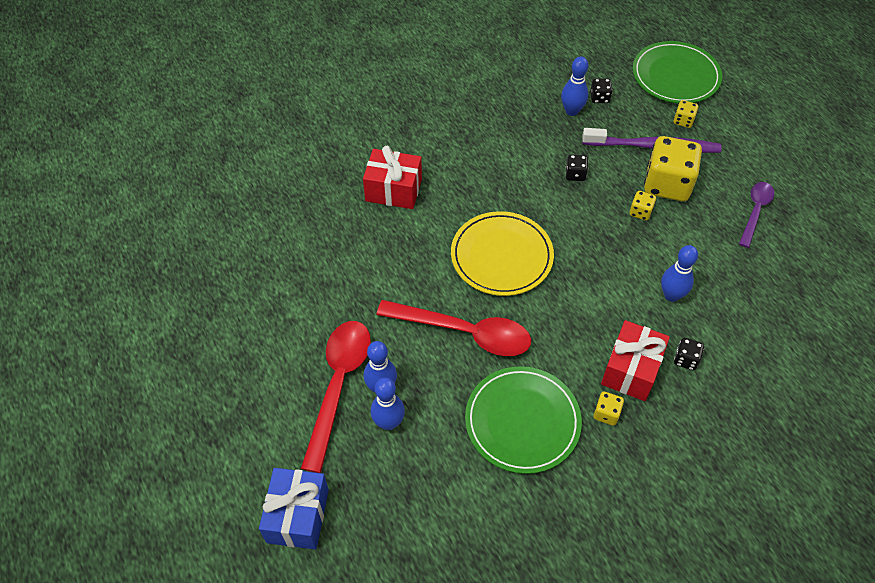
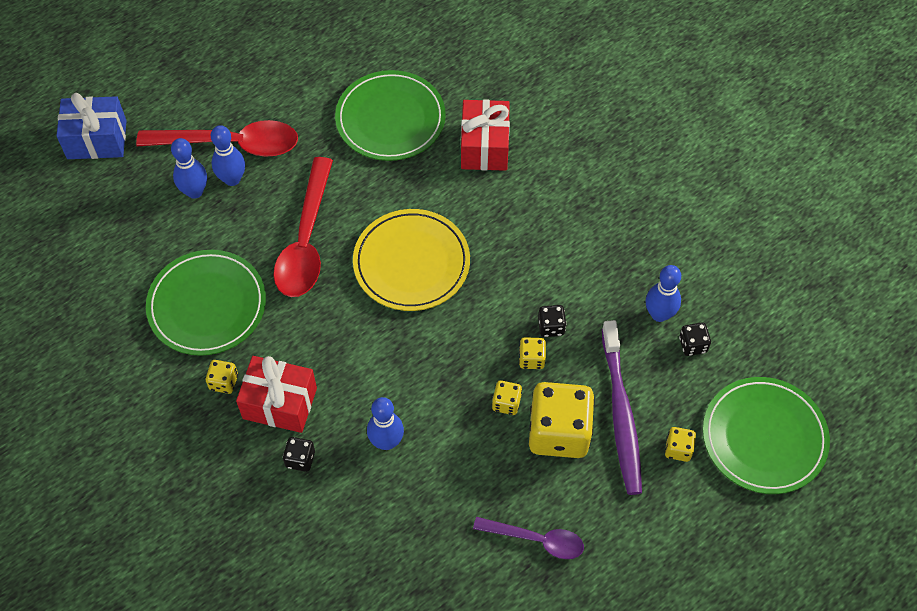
camera: 80 degrees right, 5 degrees up
none -> green plate [335,70,446,161]
none -> yellow dice [519,337,546,369]

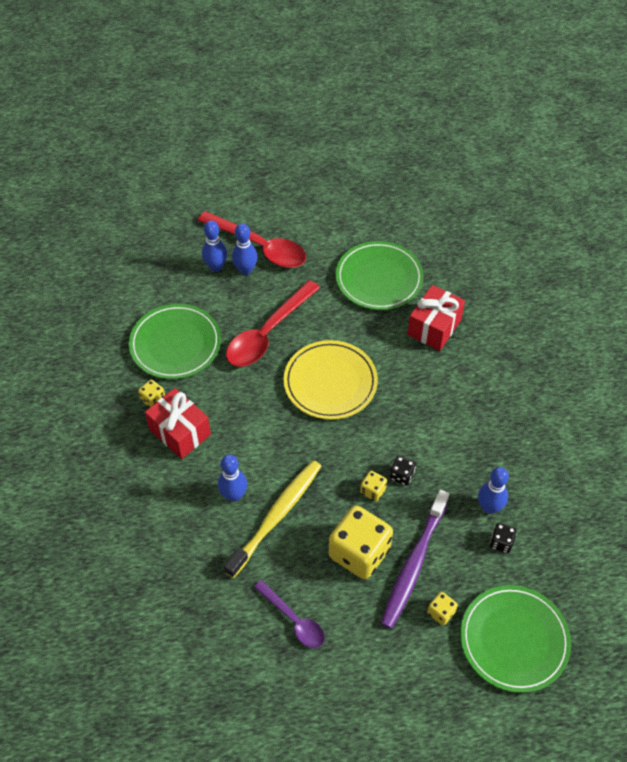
camera: 30 degrees right, 5 degrees down
blue gift [56,93,127,159] -> none
black dice [283,437,315,472] -> none
yellow dice [492,380,522,415] -> none
none -> yellow toothbrush [224,460,321,578]

